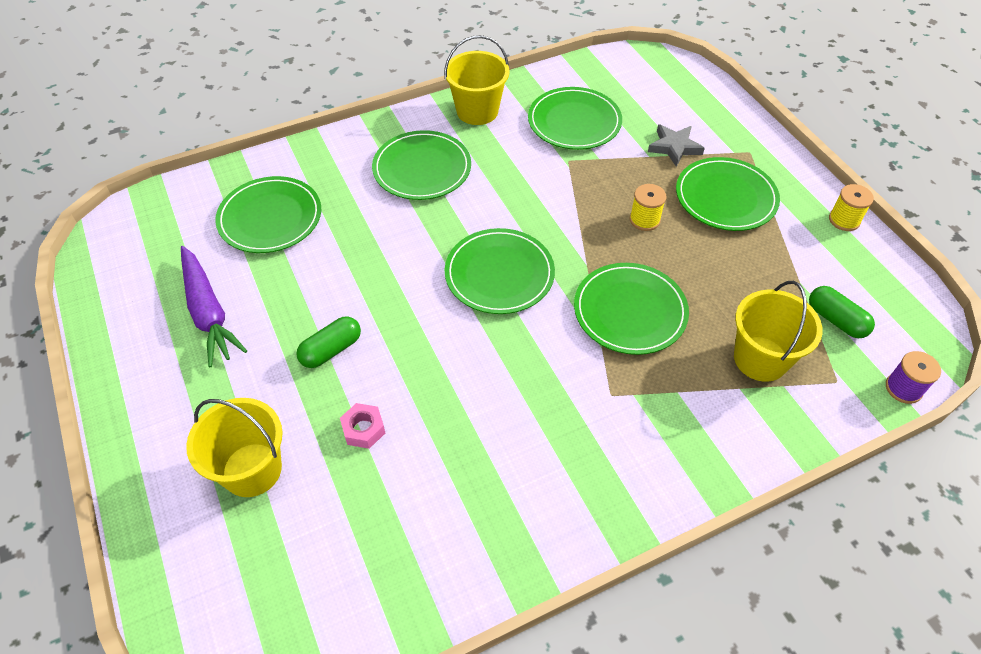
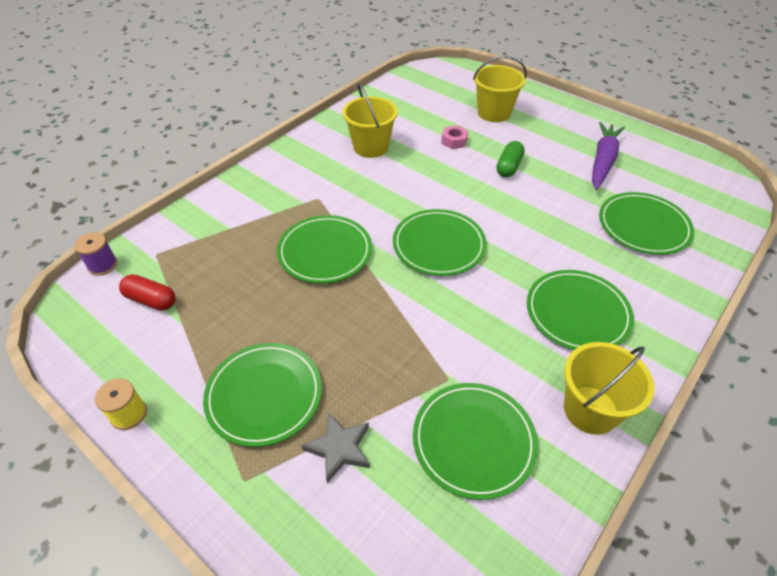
camera: 155 degrees right, 5 degrees down
purple carrot [181,246,247,367] -> purple carrot turned 75 degrees clockwise [592,122,625,190]
yellow spool [630,184,666,231] -> none
yellow bucket [734,281,823,382] -> yellow bucket moved to [343,83,398,158]
green capsule [809,286,875,338] -> red capsule [119,274,176,311]

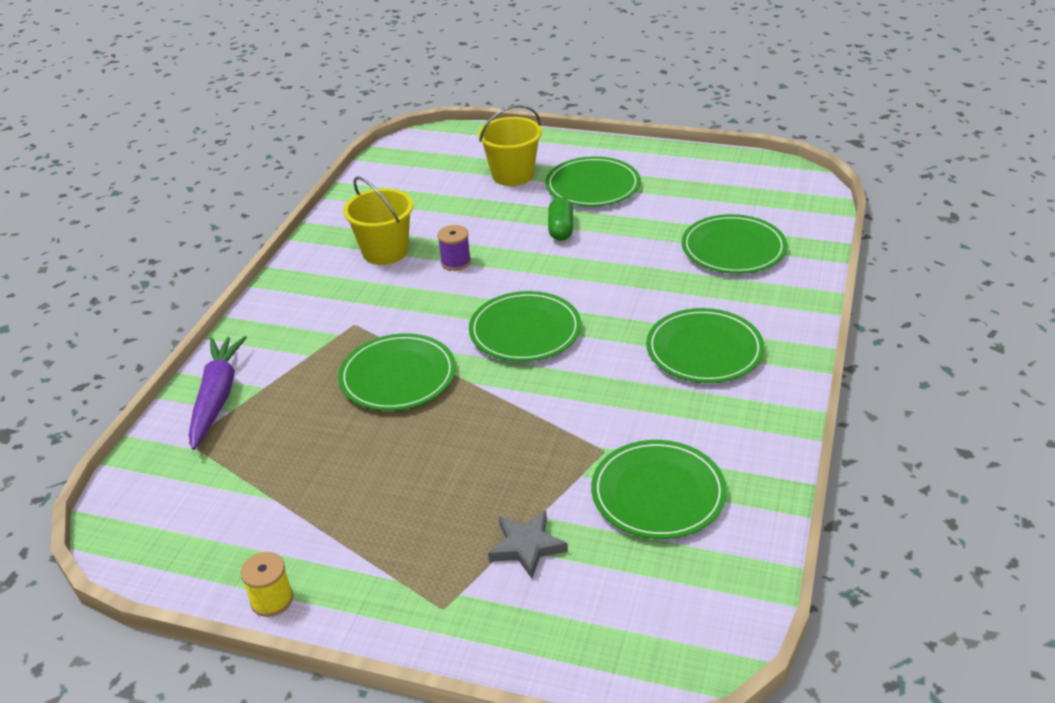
camera: 20 degrees left, 10 degrees down
purple spool [74,232,118,276] -> purple spool moved to [437,225,471,271]
red capsule [119,274,176,311] -> none
green plate [203,343,322,447] -> green plate moved to [545,157,640,207]
pink nut [441,125,468,149] -> none
yellow bucket [564,342,654,435] -> none
purple carrot [592,122,625,190] -> purple carrot moved to [189,336,247,450]

